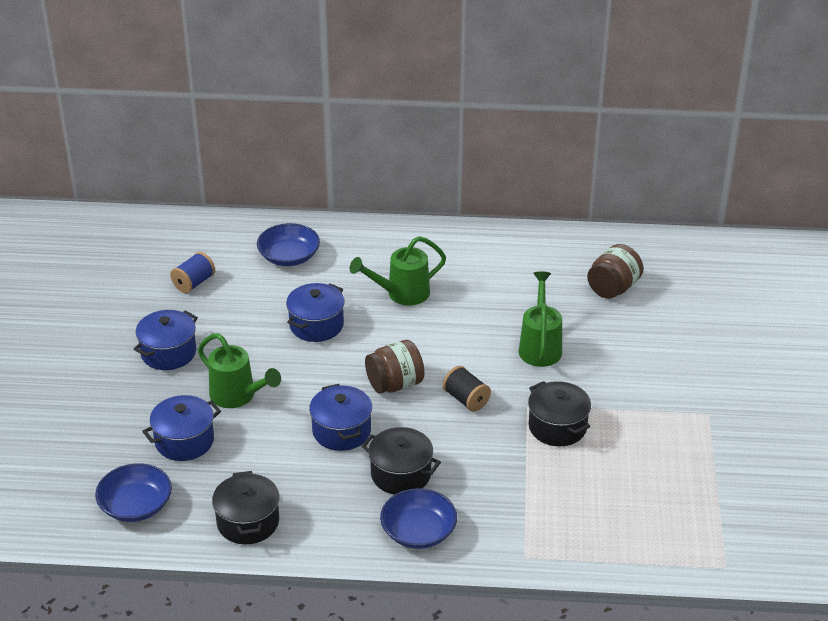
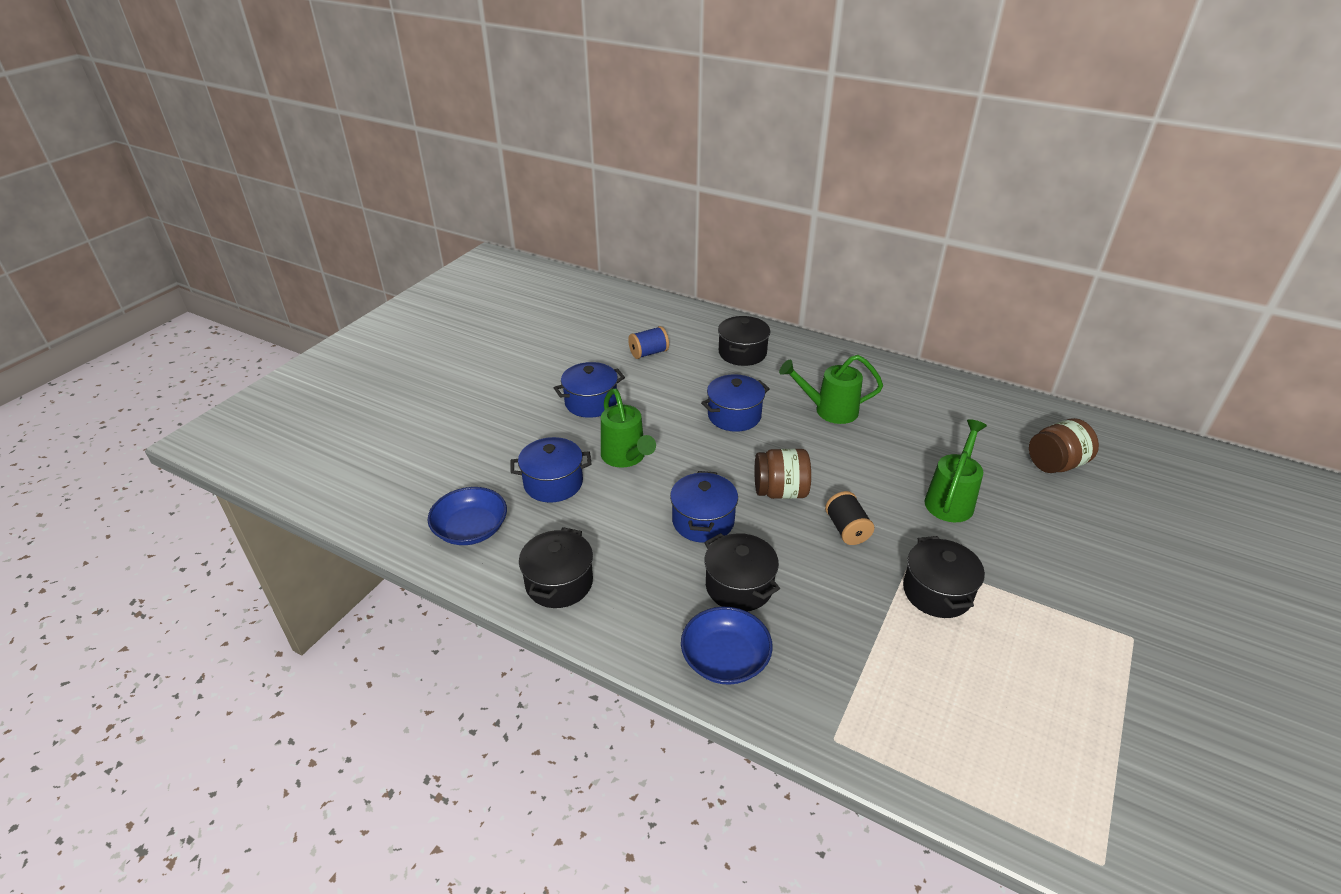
camera: 25 degrees right, 0 degrees up
blue bowl [257,223,320,266] -> black pot [718,316,770,366]

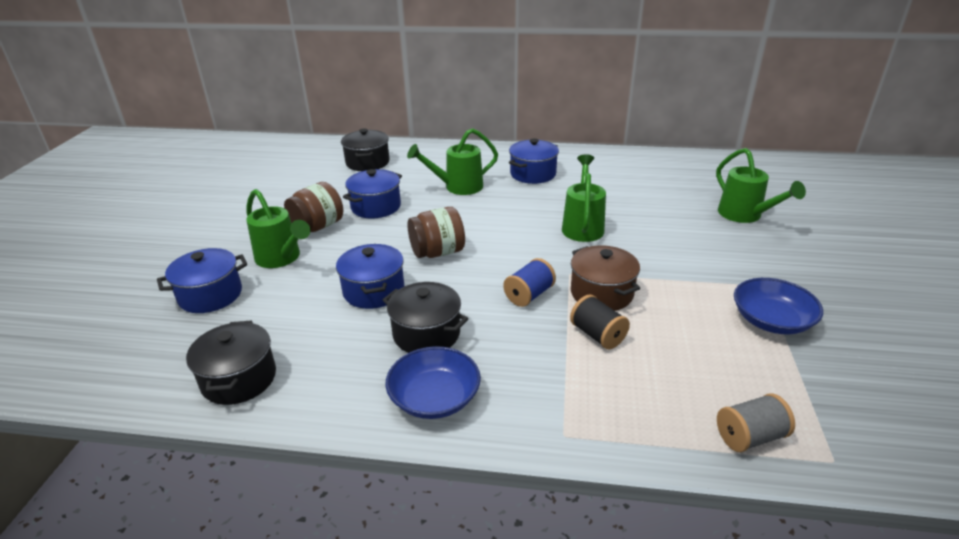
camera: 20 degrees left, 5 degrees down
blue bowl [428,487,507,545] -> blue bowl moved to [734,278,823,334]
blue pot [554,362,625,418] -> blue pot moved to [509,139,559,184]
blue spool [628,326,669,359] -> blue spool moved to [503,258,556,307]
black spool [825,491,875,545] -> black spool moved to [570,294,630,349]
black pot [903,536,985,618] -> brown pot [571,245,640,311]
brown jar [1029,418,1099,473] -> brown jar moved to [284,182,343,232]
none -> green watering can [716,148,806,223]
none -> grey spool [717,393,795,452]

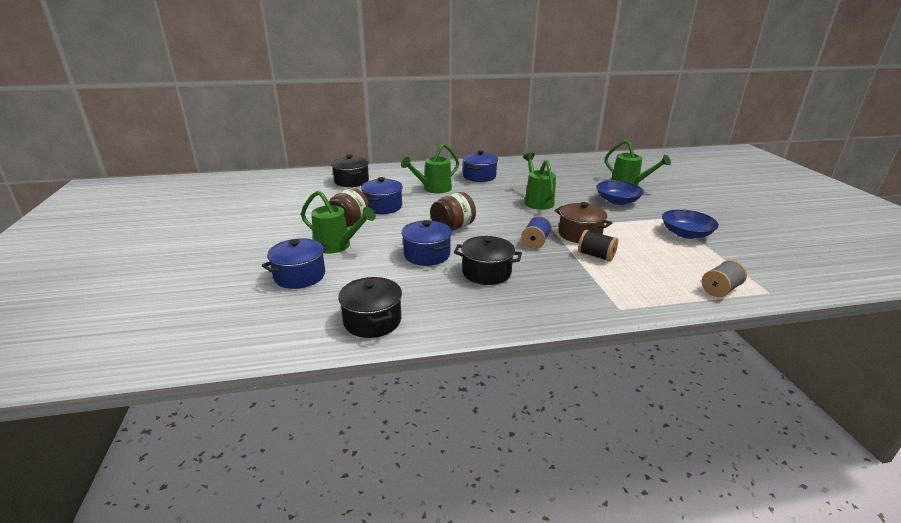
camera: 20 degrees left, 5 degrees down
blue bowl [385,346,481,419] -> blue bowl moved to [596,181,644,205]

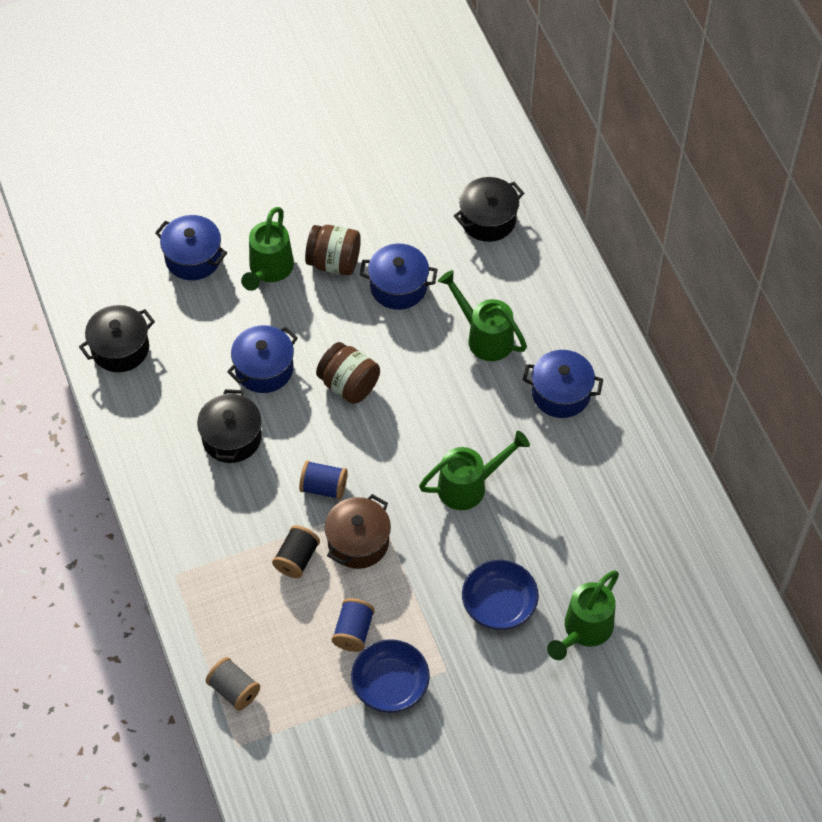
camera: 80 degrees right, 30 degrees up
none -> blue spool [332,598,375,652]

